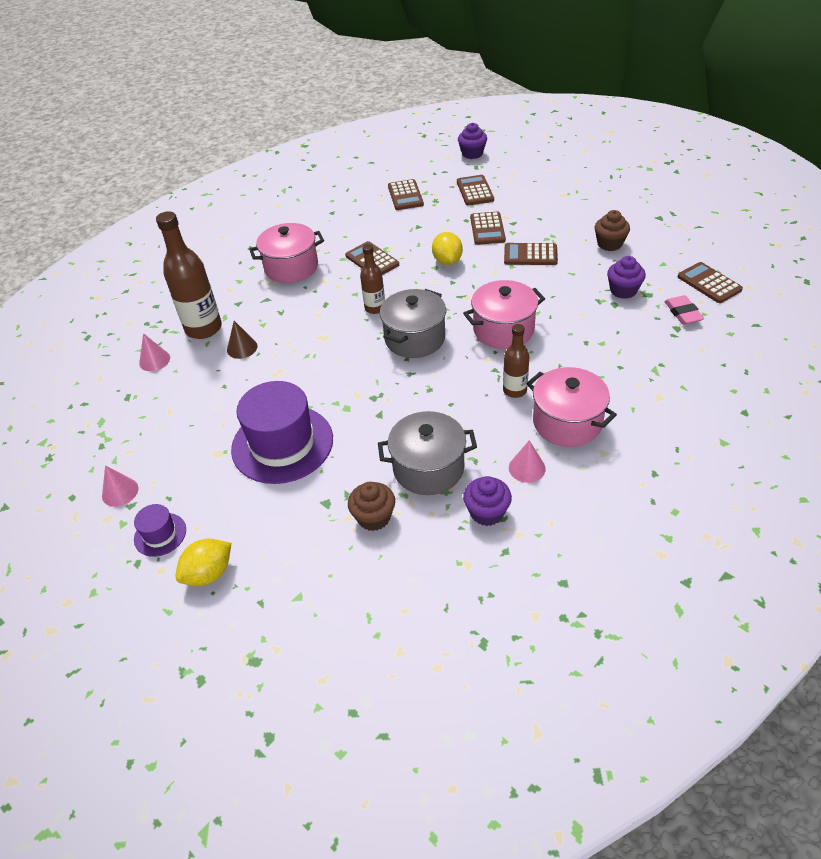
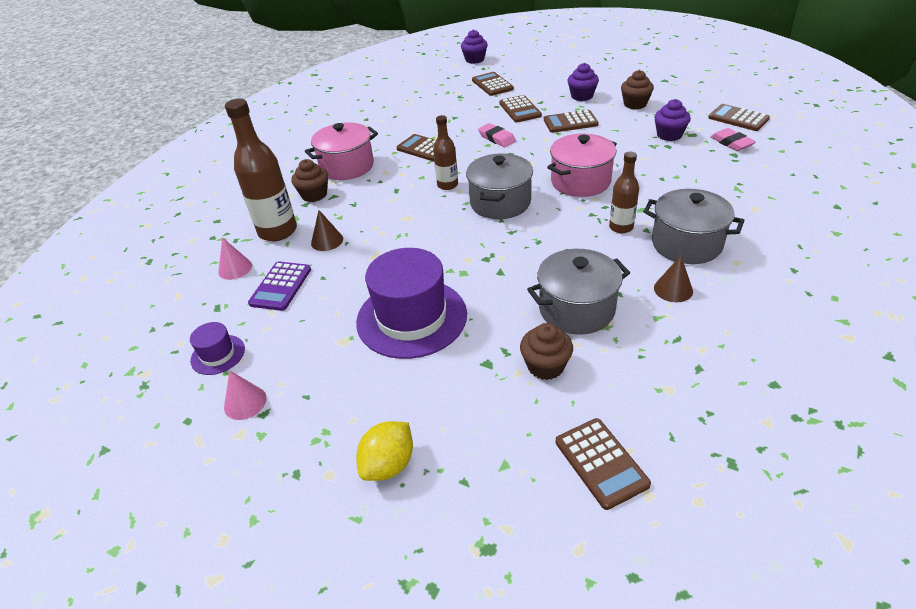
camera: 15 degrees left, 5 degrees down
purple hat [134,504,186,557] -> purple hat moved to [190,322,245,375]
brown calculator [388,179,424,210] -> brown calculator moved to [556,418,651,510]
yellow lemon [432,232,463,265] -> pink eraser [478,123,516,147]
purple cupcake [463,476,512,526] -> purple cupcake moved to [568,63,599,101]
pink cone [509,440,546,483] -> brown cone [654,255,693,302]
pink pot [526,367,617,447] -> grey pot [643,189,744,264]
none -> purple calculator [248,261,311,311]
none -> brown cupcake [291,159,328,202]

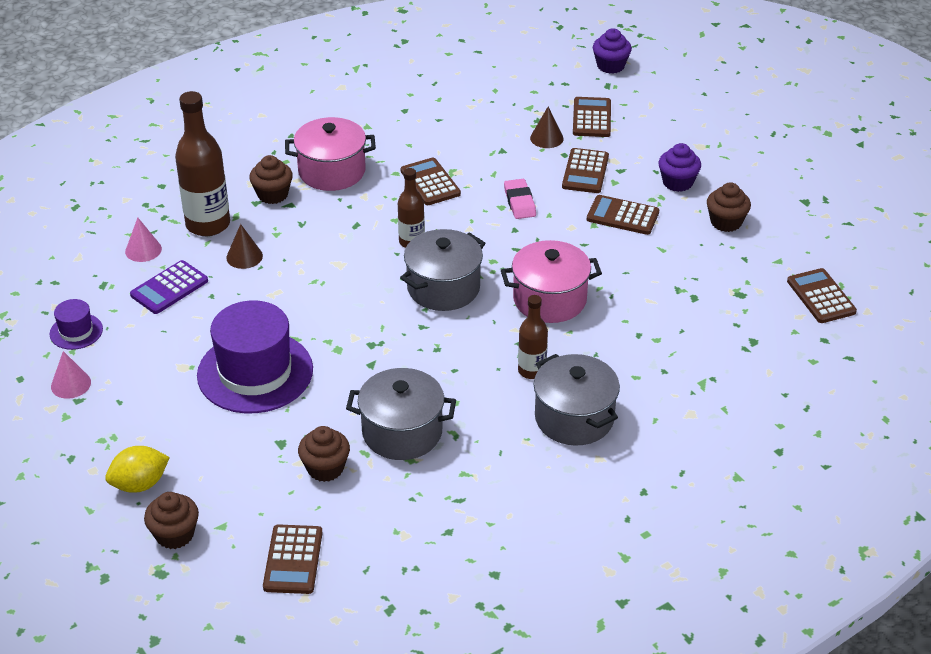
camera: 25 degrees right, 0 degrees up
purple cupcake [654,99,691,141] -> none
brown cone [654,255,693,302] -> brown cone moved to [530,106,563,148]
pink eraser [710,128,756,151] -> none
none -> brown cupcake [144,492,199,549]

